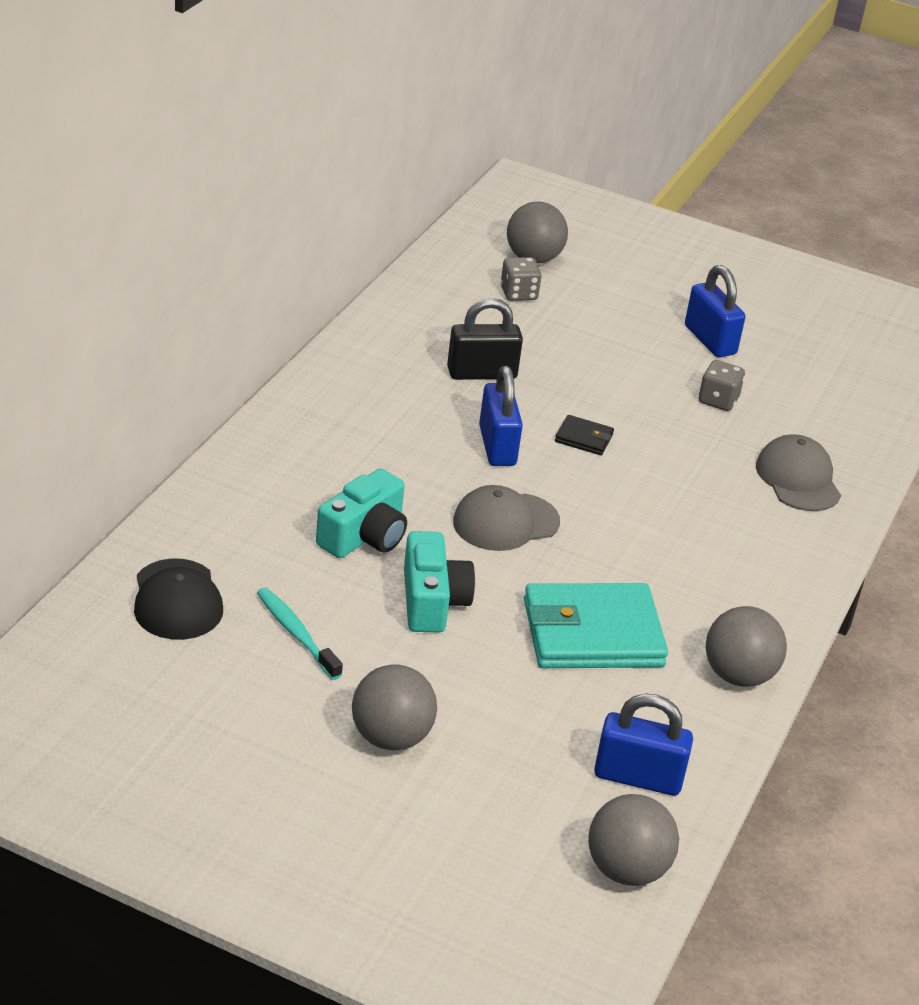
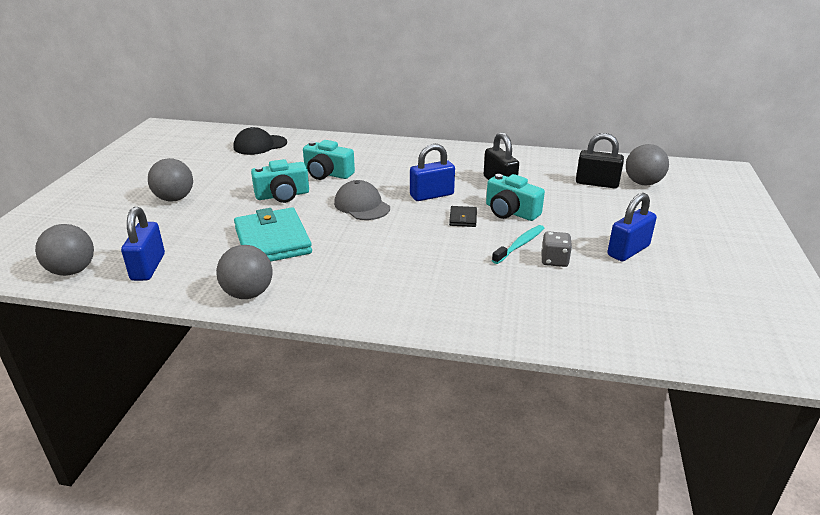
camera: 80 degrees right, 5 degrees down
turquoise toothbrush [257,588,343,680] -> turquoise toothbrush moved to [492,225,544,264]
grey dice [501,257,542,301] -> black padlock [576,133,624,188]
grey cap [756,434,841,511] -> none
none -> turquoise camera [486,174,545,221]

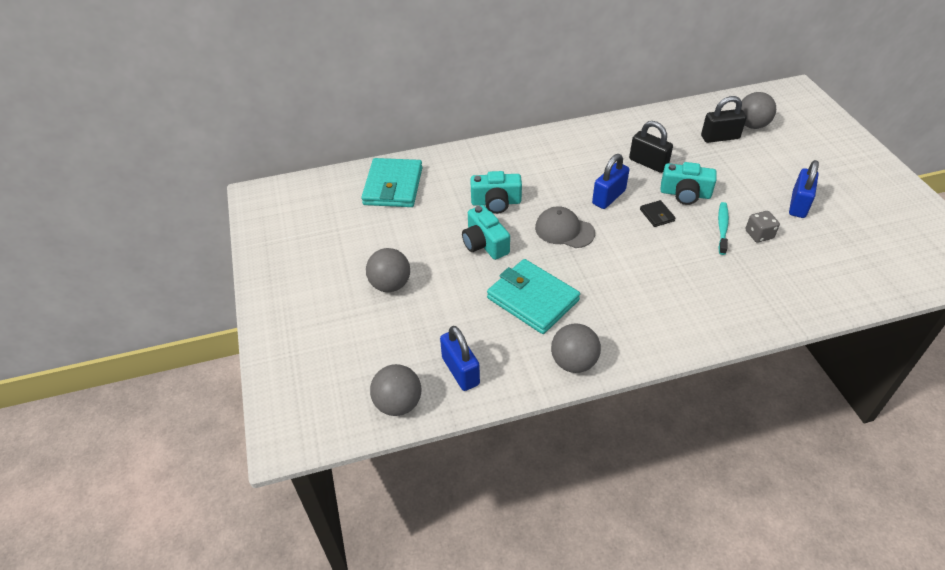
camera: 25 degrees left, 15 degrees up
black cap [234,127,287,155] -> turquoise wallet [361,158,423,207]
turquoise camera [251,159,309,203] -> turquoise camera turned 105 degrees clockwise [462,205,510,260]

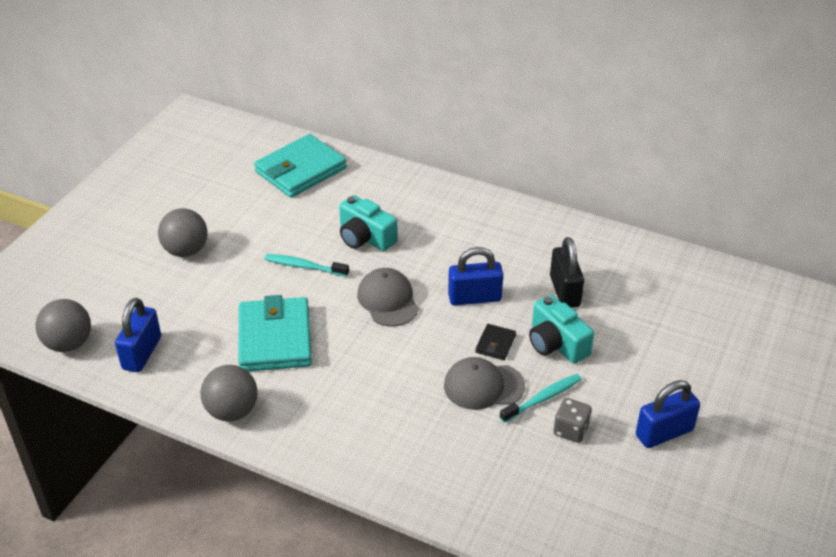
camera: 40 degrees right, 5 degrees down
turquoise camera [462,205,510,260] -> turquoise toothbrush [264,254,349,277]
black padlock [701,96,747,143] -> none
grey ball [741,92,776,129] -> none
none -> grey cap [444,357,525,410]

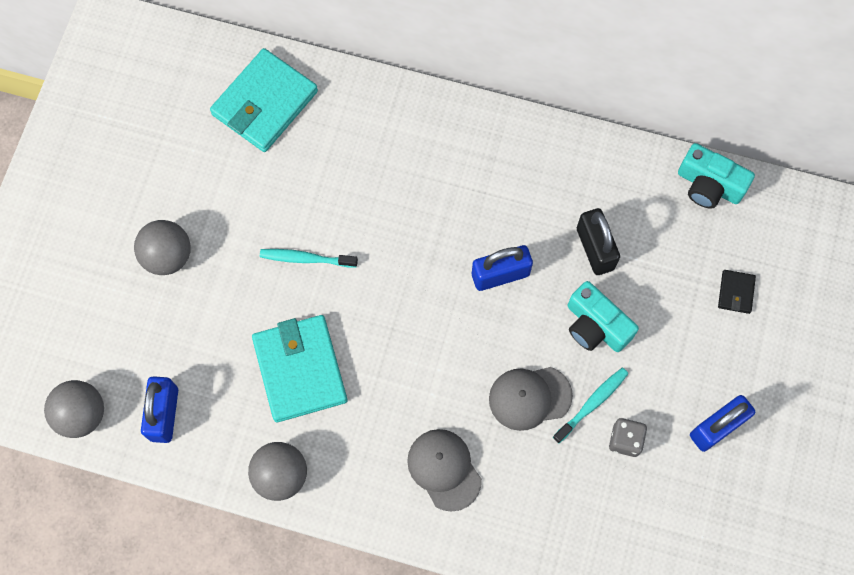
camera: 10 degrees left, 30 degrees up
turquoise camera [339,195,398,251] -> turquoise camera moved to [678,143,755,209]
grey cap [357,268,419,327] -> grey cap moved to [407,429,482,512]
black wallet [475,324,516,360] -> black wallet moved to [718,270,756,314]

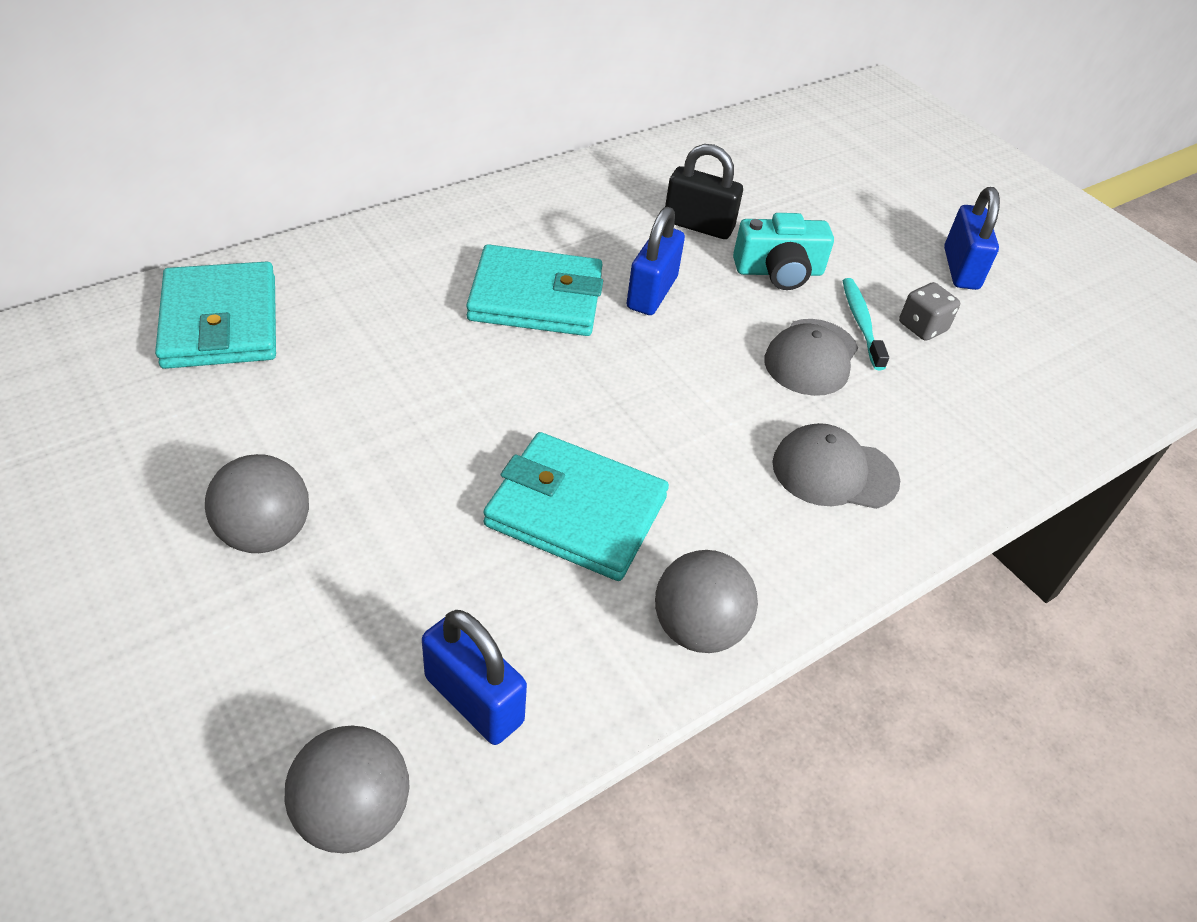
camera: 55 degrees left, 25 degrees down
turquoise toothbrush [260,249,358,268] -> none
turquoise camera [678,143,755,209] -> none
black wallet [718,270,756,314] -> none
none -> turquoise wallet [466,244,603,336]

